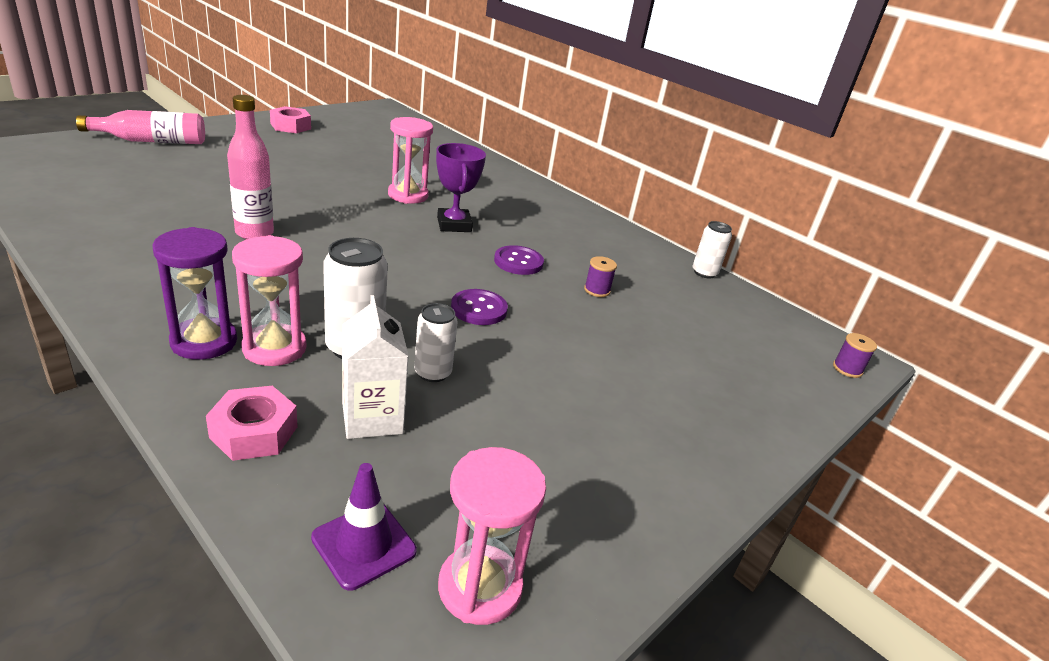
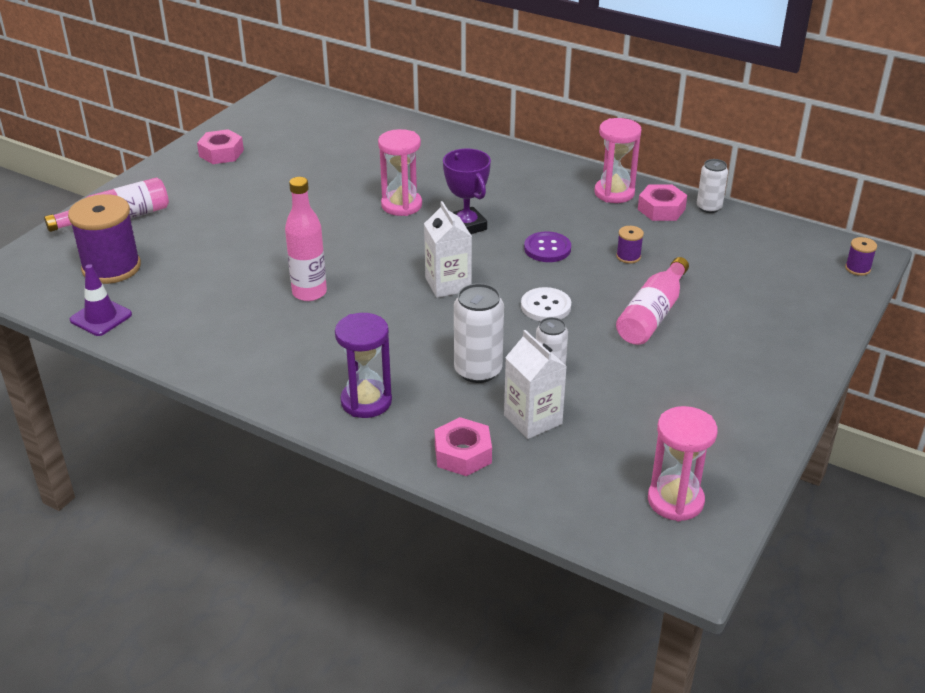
camera: 10 degrees left, 5 degrees up
pink hourglass [232,235,306,366] -> pink hourglass moved to [594,118,641,203]
purple traffic cone [311,463,417,591] -> purple traffic cone moved to [70,264,132,336]
purple button [451,289,508,325] -> white button [521,287,571,321]
none -> purple spool [68,194,141,284]
none -> white carton [424,201,472,298]
none -> pink bottle [616,257,689,345]
none -> pink nut [638,184,687,221]

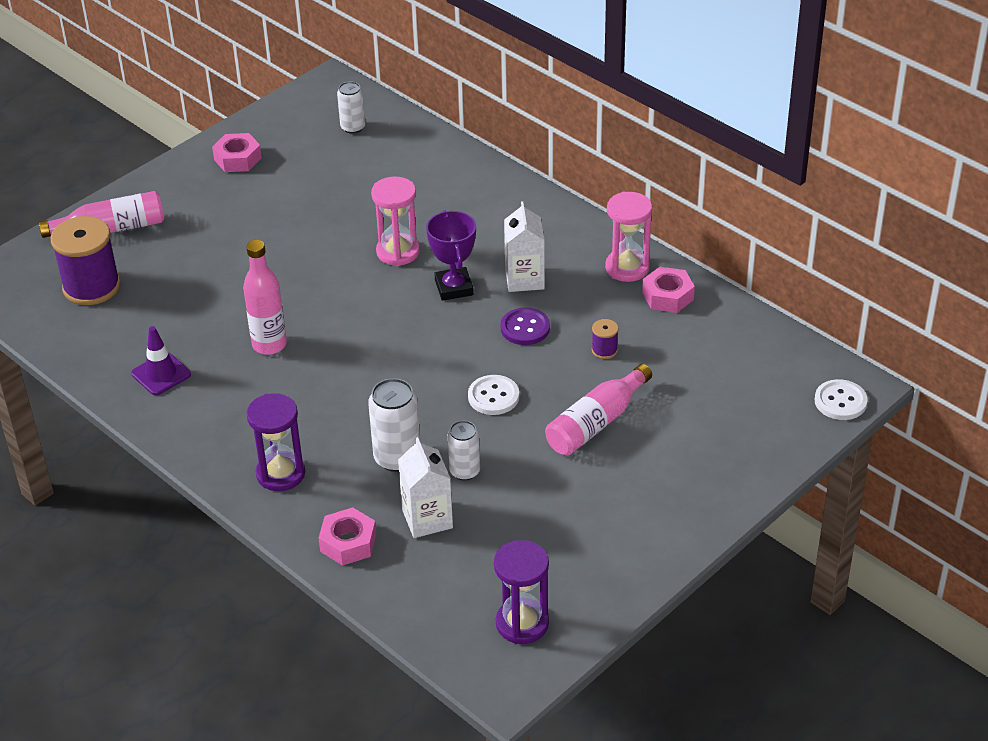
camera: 15 degrees right, 5 degrees up
purple traffic cone [70,264,132,336] -> purple traffic cone moved to [131,326,191,395]
white carton [424,201,472,298] -> white carton moved to [504,201,545,292]
pink hourglass [648,406,718,521] -> purple hourglass [494,540,549,644]
white can [697,159,728,213] -> white can moved to [337,81,365,134]
purple spool [845,237,877,276] -> white button [815,379,868,420]

